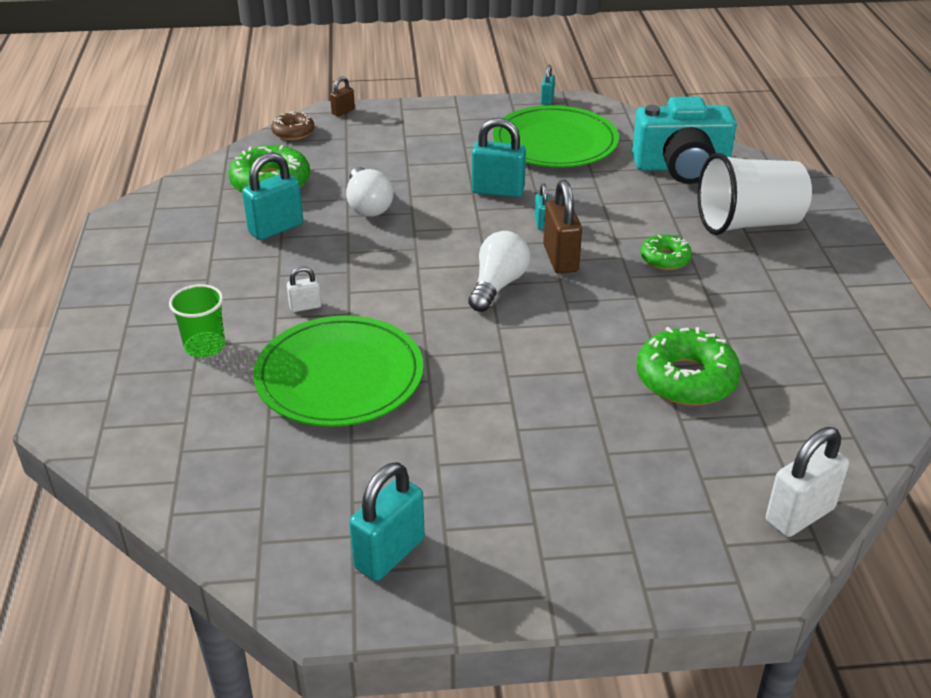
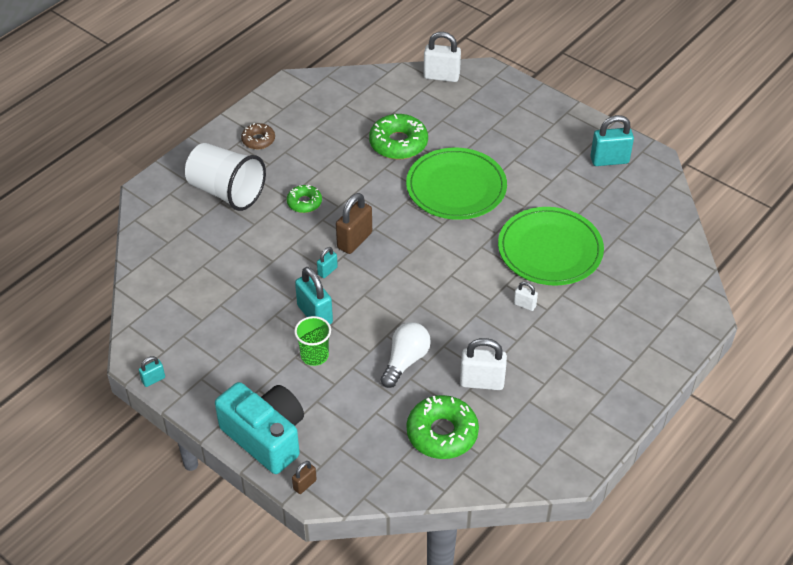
camera: 135 degrees left, 10 degrees up
green cup [169,284,225,357] -> green cup moved to [294,316,331,366]
turquoise padlock [242,152,303,240] -> white padlock [460,338,507,390]
brown donut [271,112,315,140] -> brown donut moved to [241,123,275,149]
brown padlock [330,76,355,117] -> brown padlock turned 45 degrees counterclockwise [292,461,317,494]
white light bulb [468,231,530,312] -> none
green plate [493,105,619,167] -> green plate moved to [406,148,507,220]
turquoise camera [632,97,737,184] -> turquoise camera moved to [215,382,304,474]

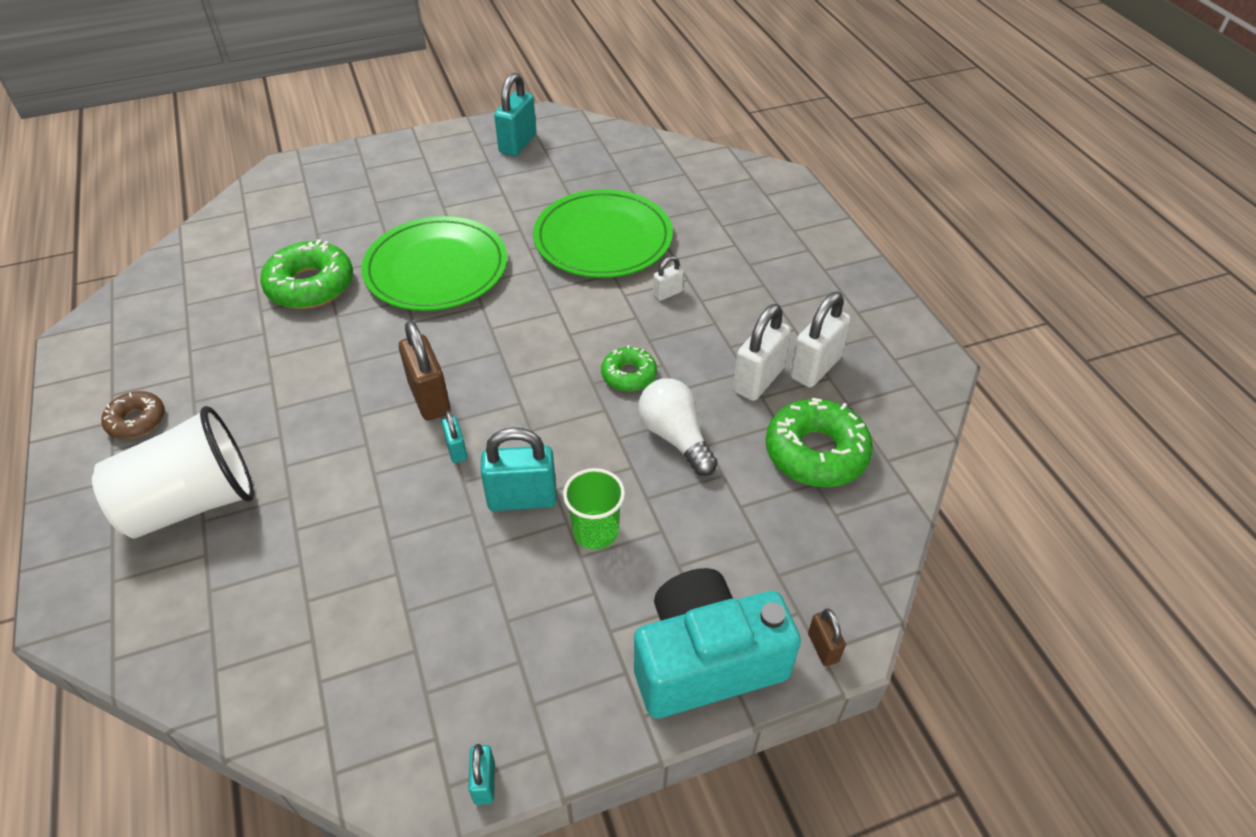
camera: 60 degrees left, 0 degrees up
green donut [287,185,322,213] -> green donut moved to [601,345,657,391]
white padlock [424,32,461,82] -> white padlock moved to [790,292,851,388]

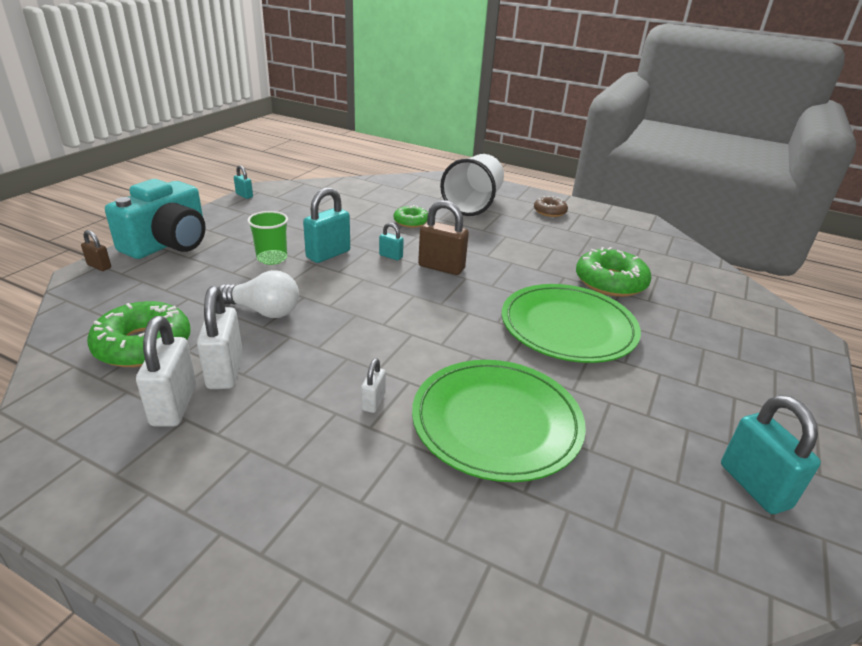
camera: 135 degrees right, 15 degrees down
green donut [601,345,657,391] -> green donut moved to [394,205,428,228]

